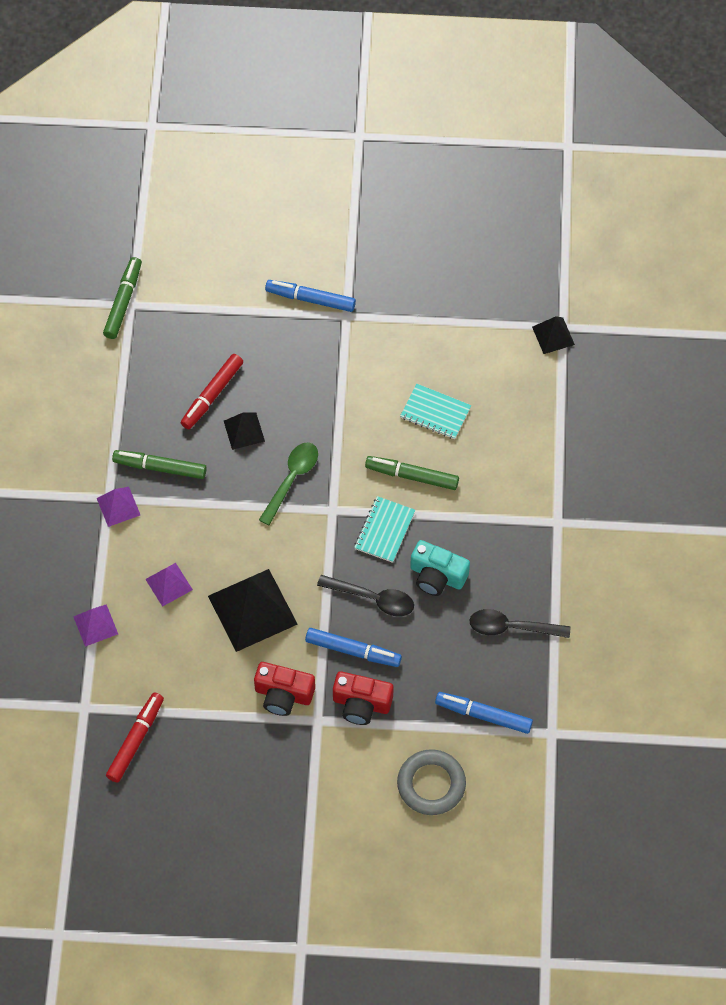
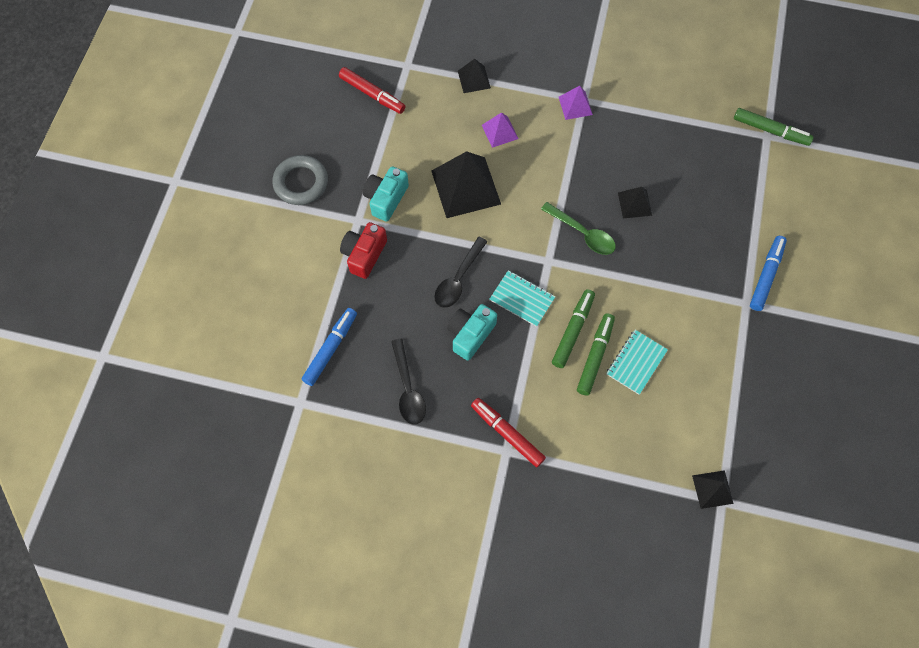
camera: 100 degrees right, 5 degrees up
purple pyramid [73,604,118,647] -> black pyramid [458,59,491,93]
green marker [112,450,207,479] -> green marker moved to [577,313,615,396]
red marker [181,354,243,429] -> red marker moved to [471,398,546,467]
red camera [254,662,315,716] -> turquoise camera [363,166,409,222]
blue marker [305,628,402,667] -> none
grey ring [397,749,466,815] -> grey ring moved to [272,155,328,205]
black spoon [469,609,570,638] -> black spoon turned 150 degrees clockwise [391,339,426,425]

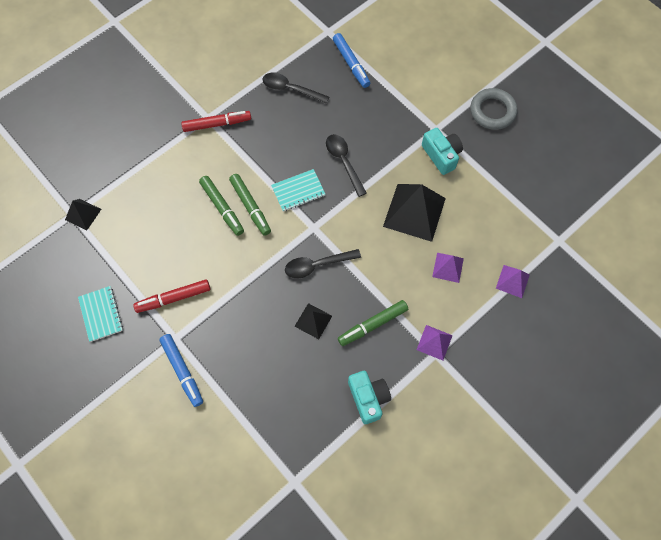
camera: 125 degrees right, 0 degrees up
red marker [339,67,405,114] -> red marker moved to [133,279,210,313]
red camera [340,222,387,279] -> none
turquoise camera [447,304,497,361] -> turquoise camera moved to [348,371,391,424]
black pyramid [458,59,491,93] -> purple pyramid [496,265,530,298]
green spoon [541,202,616,255] -> black spoon [285,249,361,279]
turquoise notebook [606,330,668,395] -> turquoise notebook moved to [78,286,123,342]
green marker [734,108,814,146] -> green marker moved to [338,300,408,346]

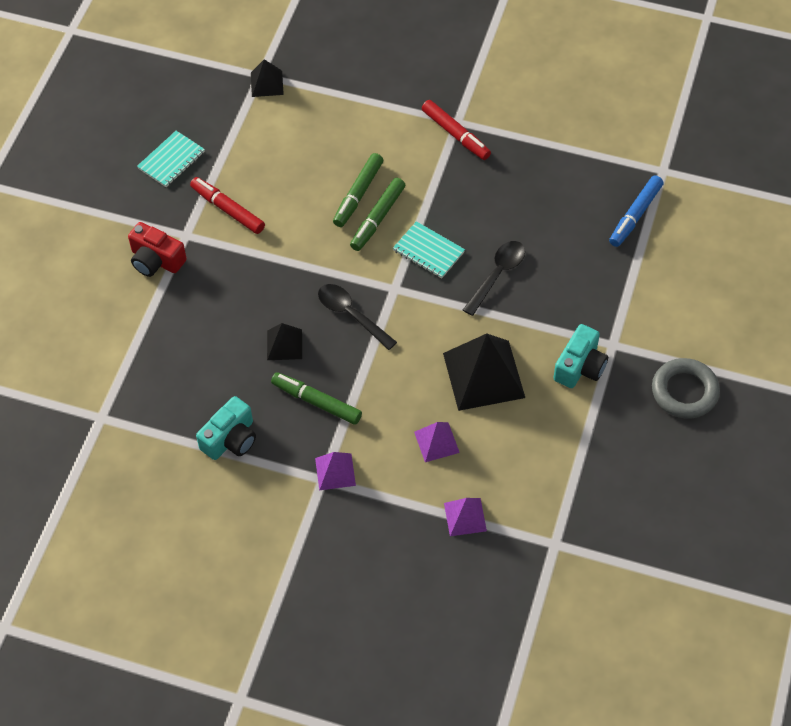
camera: 60 degrees right, 10 degrees down
blue marker [159,334,203,407] -> red camera [128,222,187,277]
black spoon [262,73,329,104] -> none

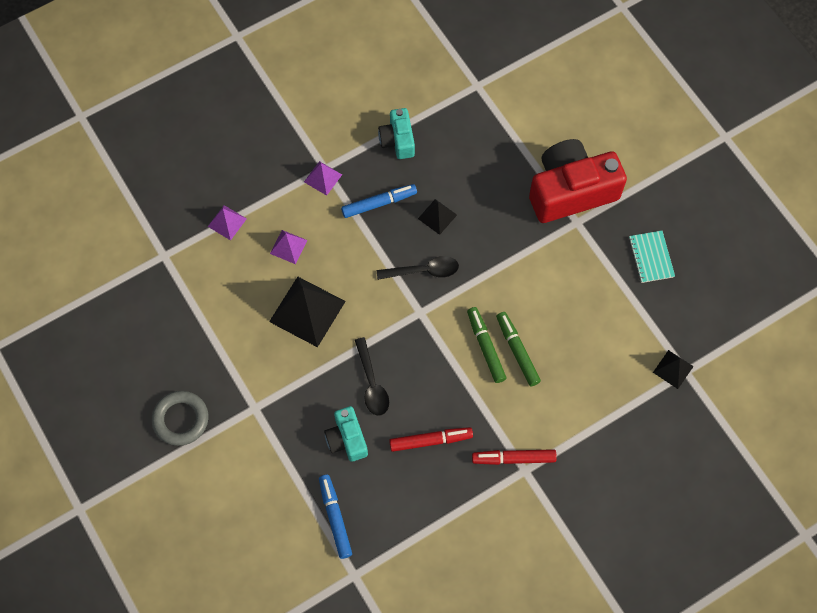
camera: 130 degrees right, 10 degrees up
red camera [128,222,187,277] -> red camera [529,139,627,223], size x1.93
red marker [190,177,265,234] -> red marker moved to [389,427,473,452]
green marker [271,372,362,425] -> blue marker [341,184,417,218]
turquoise notebook [393,221,465,279] -> none
turquoise camera [554,324,608,388] -> turquoise camera moved to [324,406,368,462]

